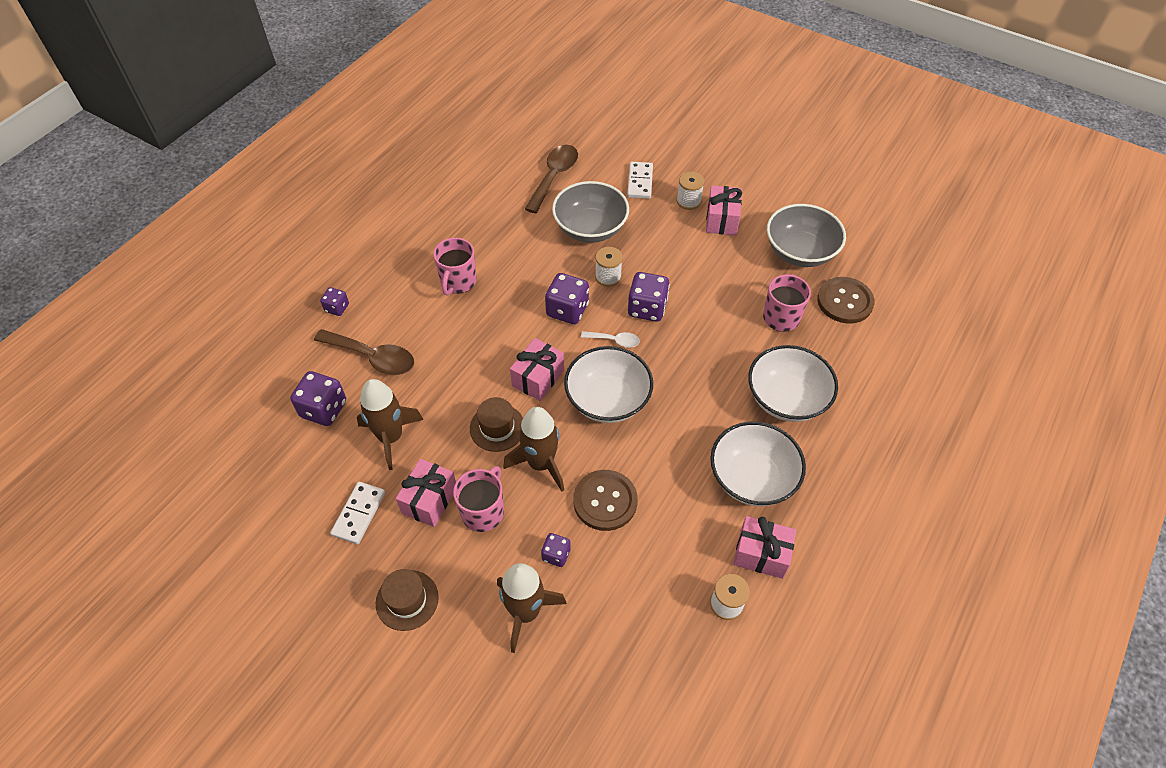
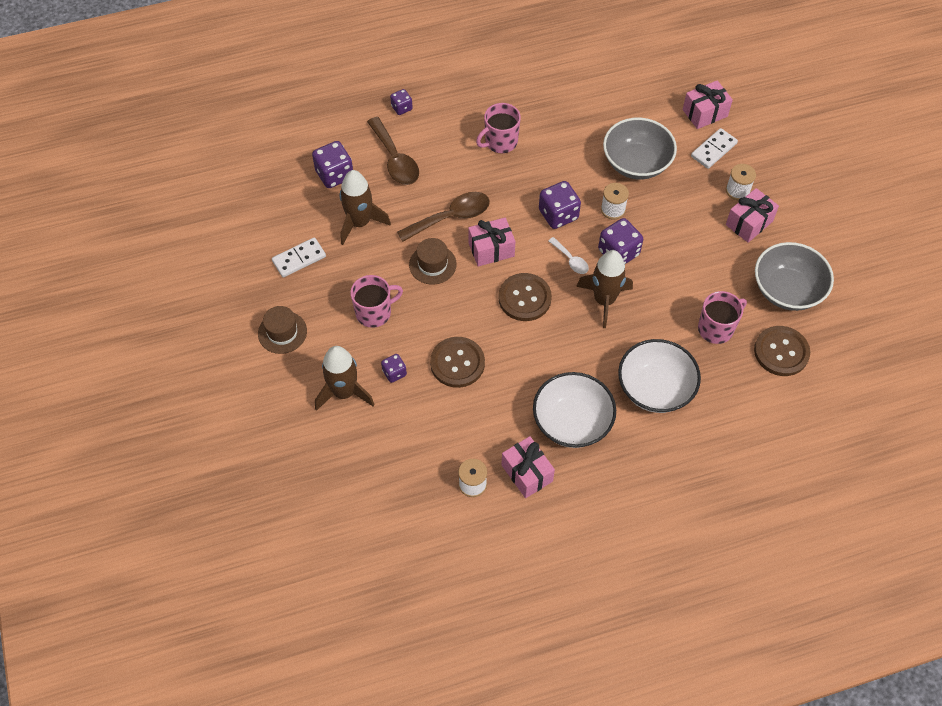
camera: 40 degrees right, 5 degrees up
pink gift [396,459,456,527] -> pink gift moved to [683,80,733,129]
brown rocket [503,407,564,492] -> brown rocket moved to [576,250,633,328]
brown spoon [525,145,578,213] -> brown spoon moved to [397,192,490,242]
white bowl [564,346,653,423] -> brown button [498,273,552,321]

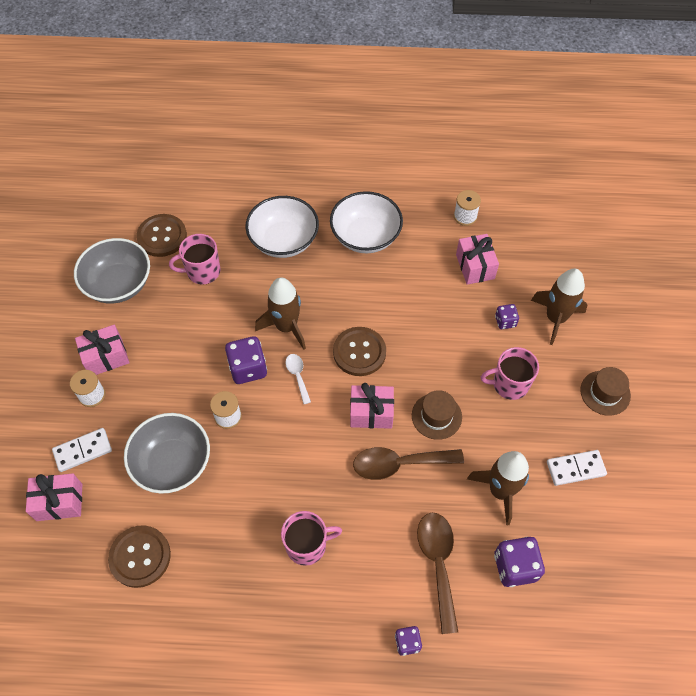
camera: 160 degrees left, 0 degrees up
brown button [430,337,485,388] -> brown button moved to [108,525,171,588]
pink gift [501,436,555,498] -> pink gift moved to [456,234,499,285]
purple dice [539,181,581,229] -> none

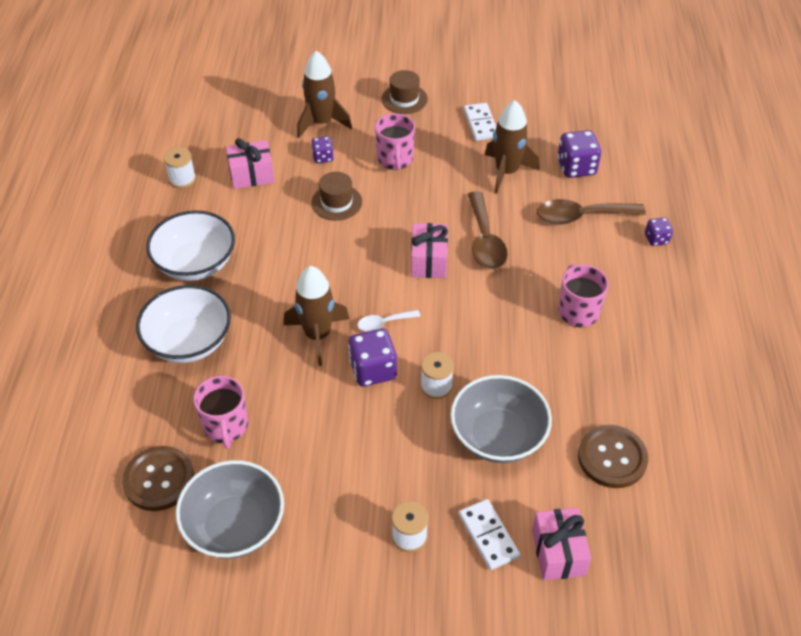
camera: 90 degrees left, 10 degrees down
pink gift [75,325,129,375] -> none
brown button [333,327,386,376] -> none
brown hat [412,390,462,440] -> brown hat moved to [311,172,362,221]

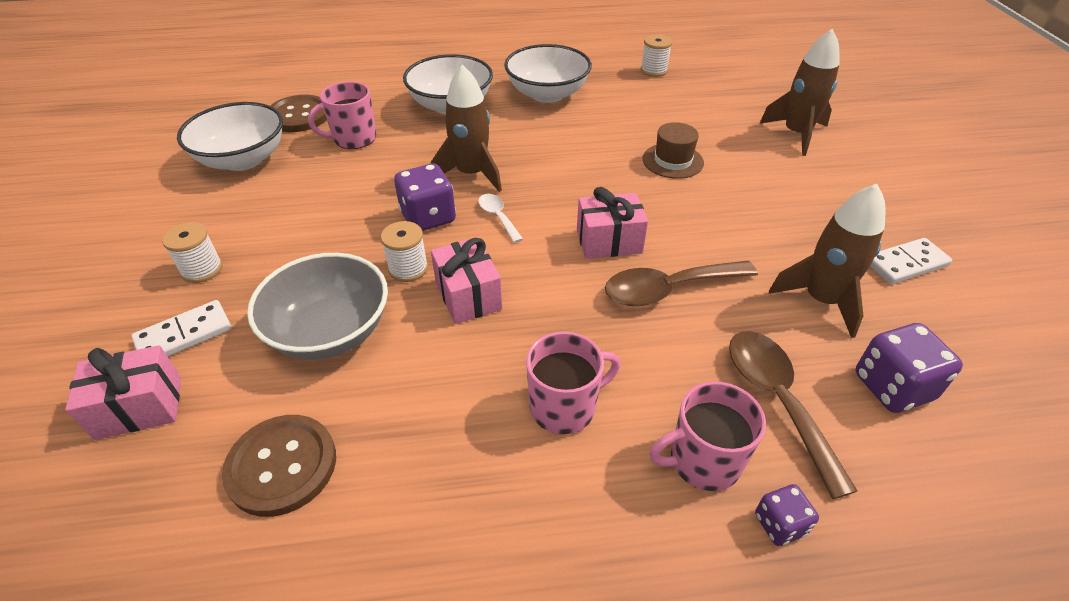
camera: 80 degrees right, 5 degrees down
grey bowl [176,460,284,559] -> white bowl [177,102,283,171]
pink gift [226,138,275,189] -> pink gift moved to [431,237,502,324]
purple dice [312,136,334,163] -> none
pink mug [375,113,415,170] -> pink mug moved to [650,381,766,491]
brown hat [381,70,428,114] -> none

